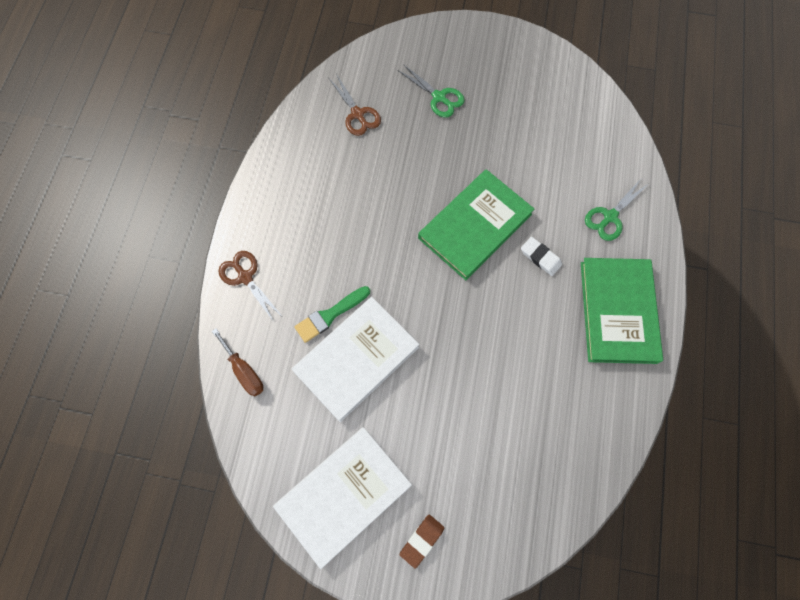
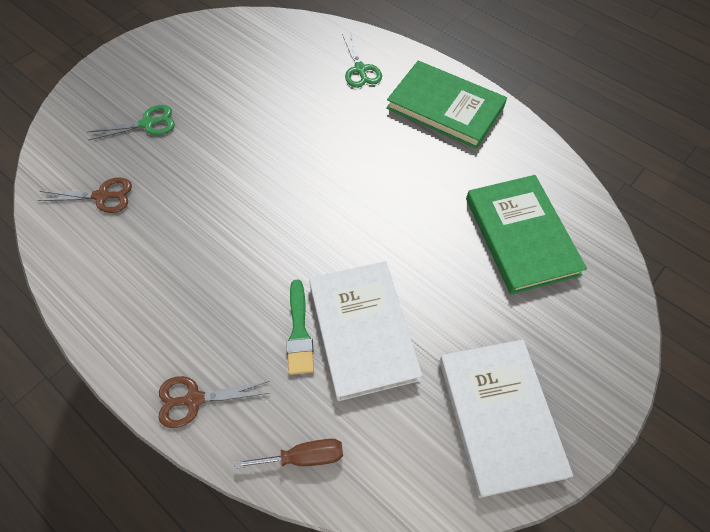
camera: 60 degrees left, 10 degrees down
brown eraser [400,515,444,569] -> none
green book [418,169,534,280] -> green book moved to [466,175,587,295]
white eraser [521,237,562,276] -> none

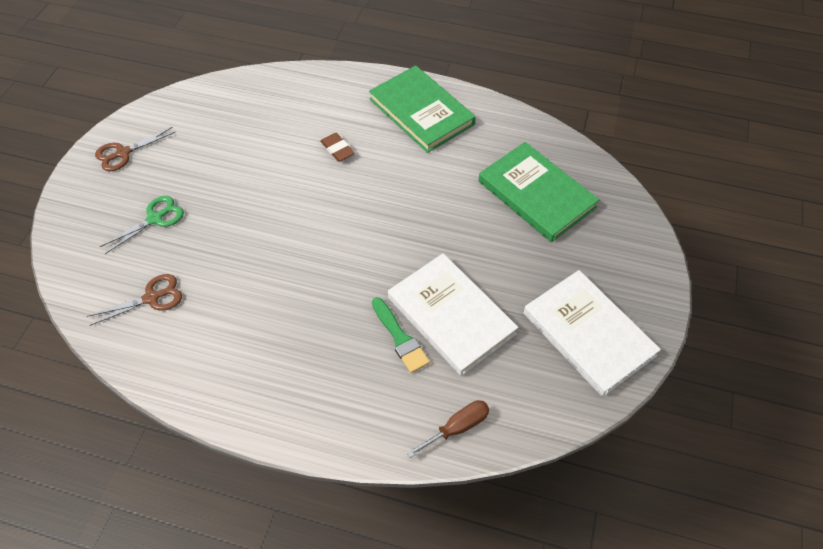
camera: 25 degrees left, 5 degrees down
brown scissors [158,376,270,428] -> brown scissors moved to [95,127,175,171]
green scissors [342,34,382,88] -> none
green book [386,61,507,149] -> green book turned 45 degrees clockwise [369,65,476,153]
none -> brown eraser [320,133,355,162]

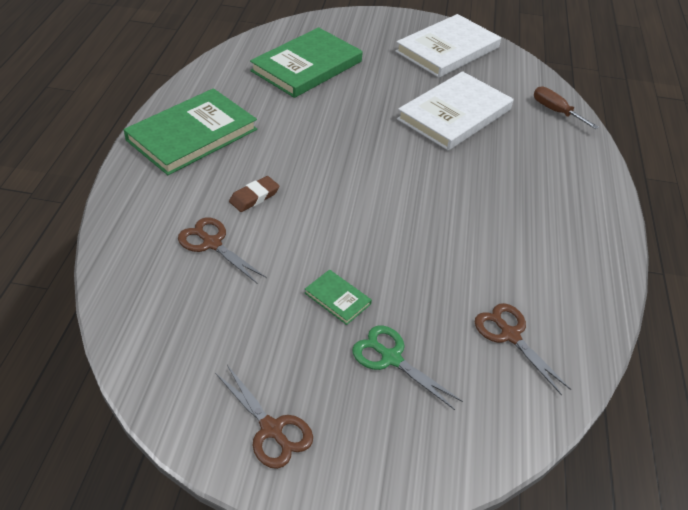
camera: 100 degrees left, 10 degrees down
green brush [372,297,430,373] -> none
none -> brown scissors [178,218,267,283]
none -> green book [305,270,372,325]

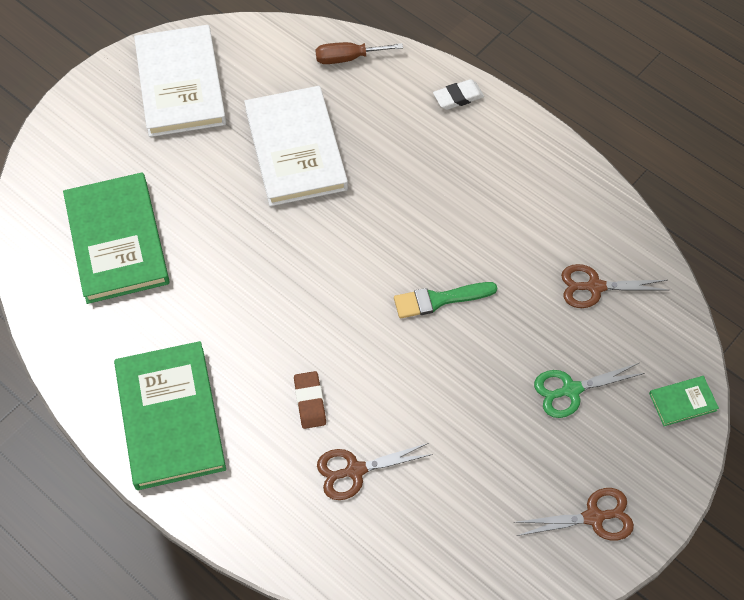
camera: 55 degrees left, 15 degrees up
green book [305,270,372,325] -> green book moved to [649,376,719,426]
none -> green brush [394,282,497,318]
none -> white eraser [433,79,484,110]

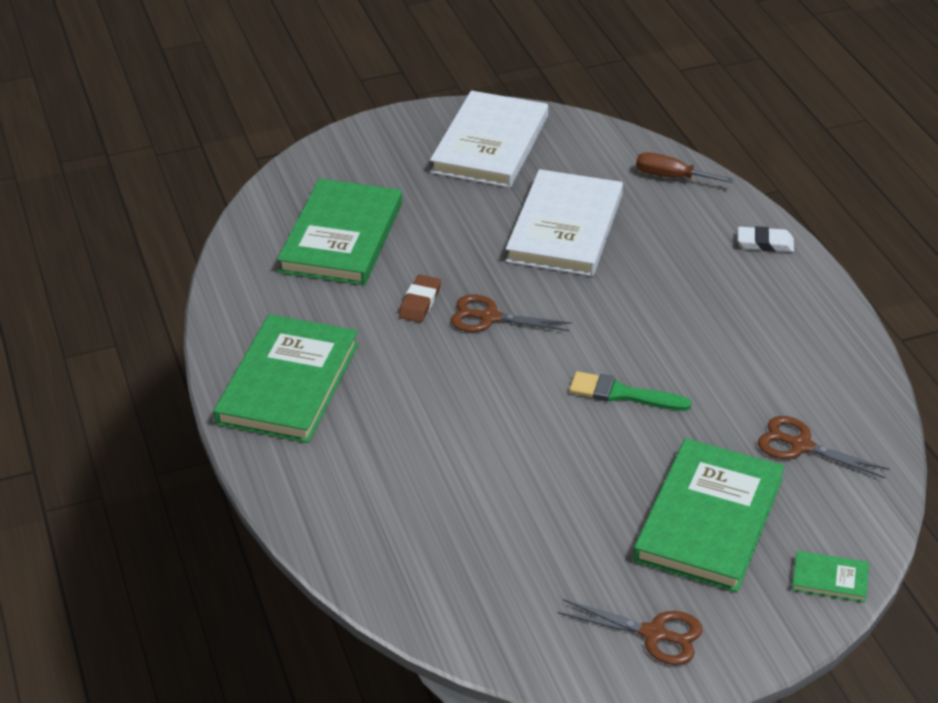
camera: 30 degrees right, 20 degrees down
brown eraser [294,371,326,429] -> brown eraser moved to [399,275,441,322]
brown scissors [317,443,433,500] -> brown scissors moved to [450,294,572,332]
green scissors [534,363,645,418] -> green book [633,438,785,592]

